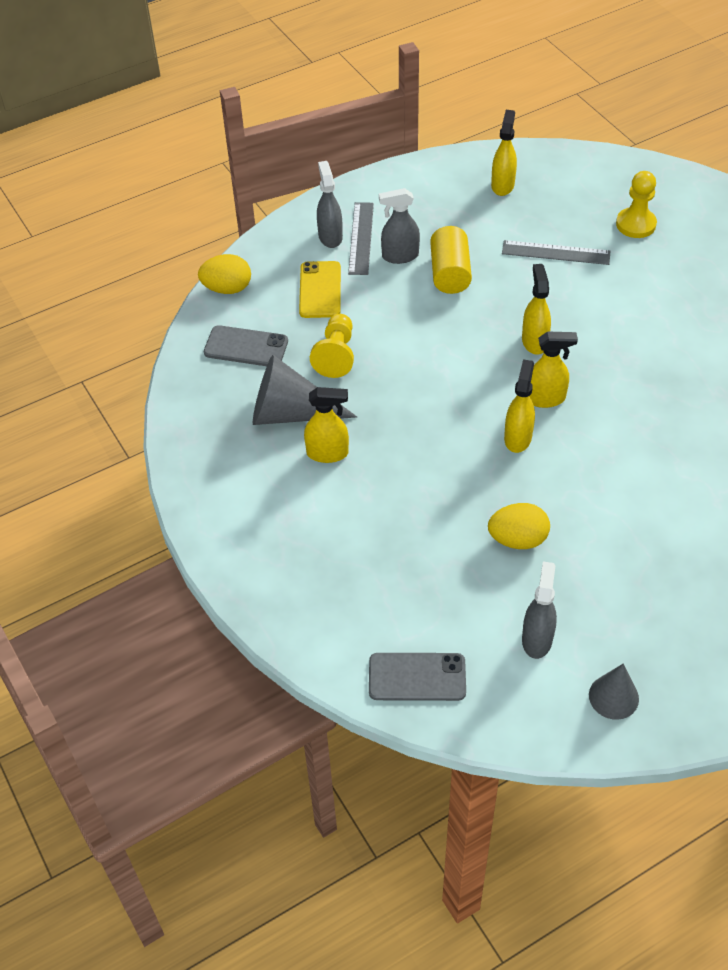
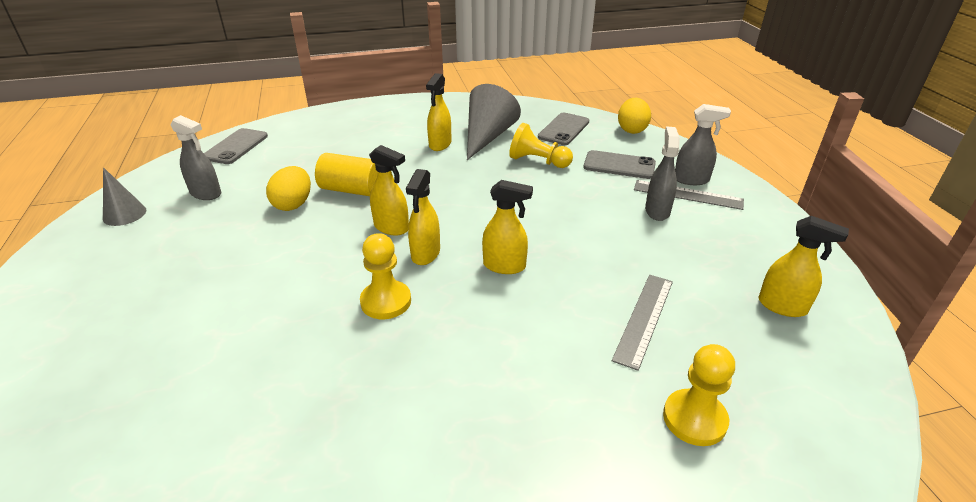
camera: 105 degrees right, 15 degrees down
yellow phone [299,261,341,318] -> grey phone [584,150,656,179]
yellow cylinder [430,226,472,294] -> yellow cylinder moved to [315,153,378,196]
none -> yellow pawn [360,233,411,319]

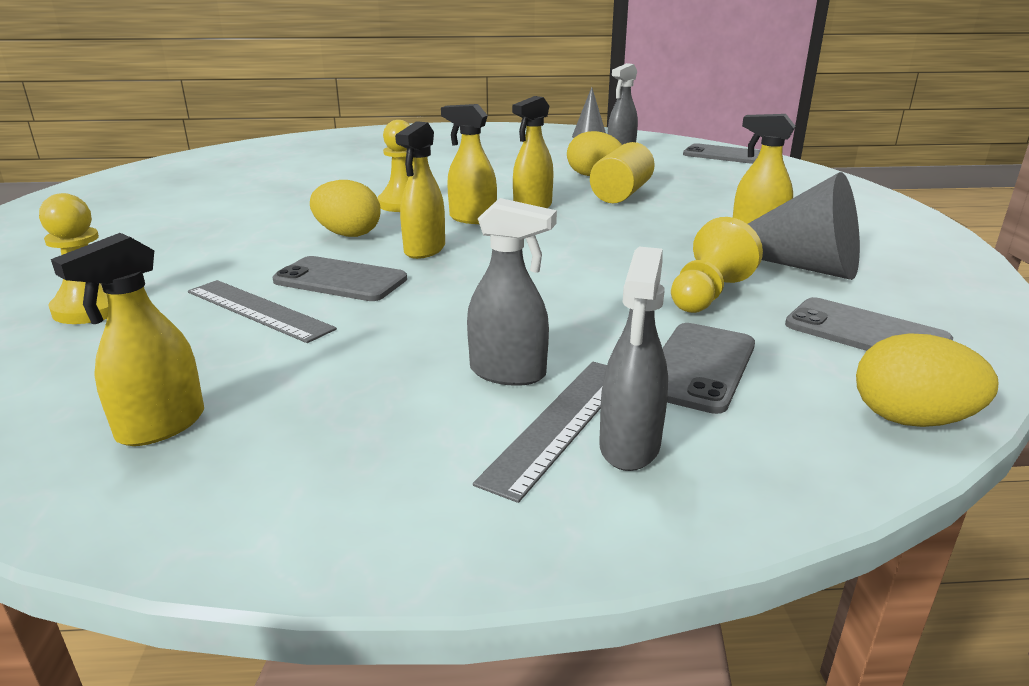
camera: 100 degrees right, 10 degrees down
none -> grey phone [273,256,407,301]
none -> yellow egg [310,180,381,237]

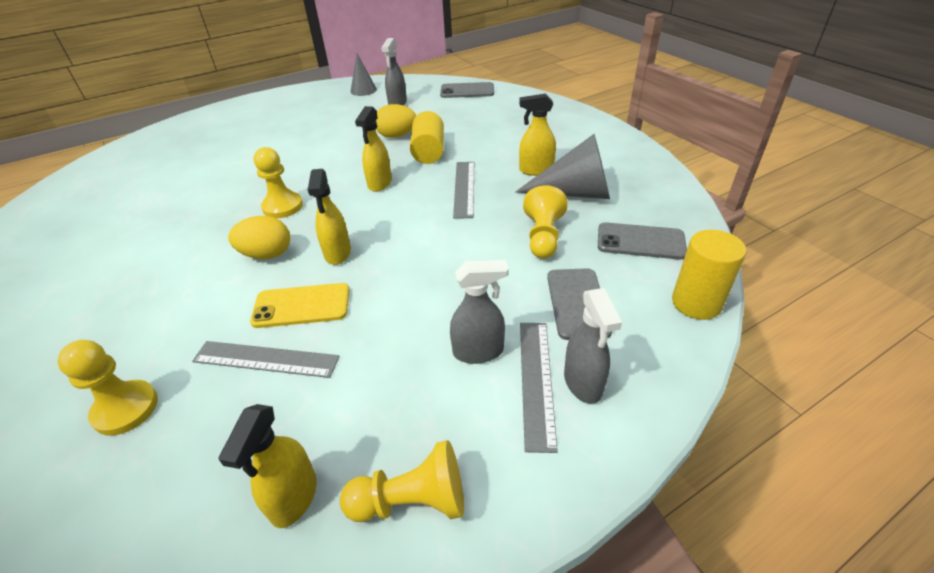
camera: 25 degrees left, 15 degrees up
grey phone [273,256,407,301] -> yellow phone [250,283,349,328]
yellow spray bottle [441,104,497,224] -> none
yellow egg [856,333,998,427] -> yellow cylinder [672,230,746,320]
none -> yellow pawn [340,440,464,522]
none -> grey ruler [453,162,474,219]

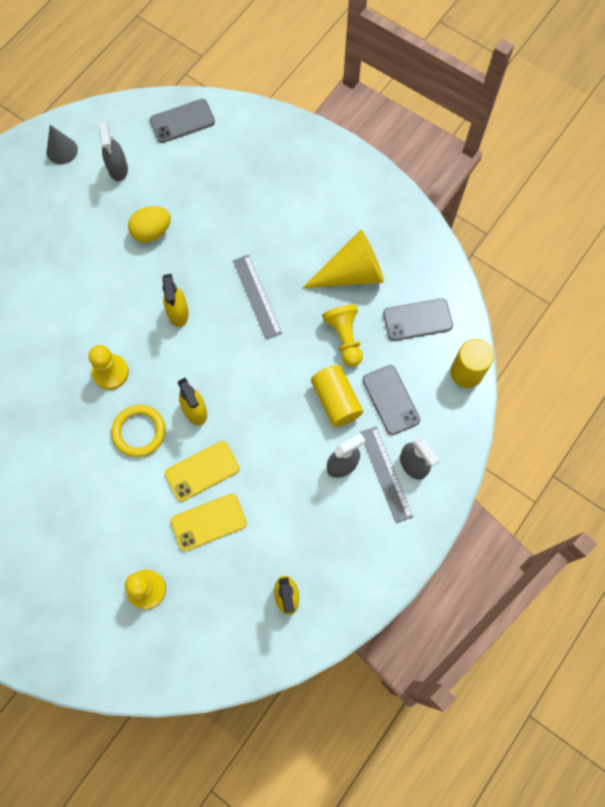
camera: 25 degrees left, 30 degrees up
grey ruler [192,341,340,378] -> yellow phone [171,494,247,551]
yellow egg [228,216,290,259] -> yellow ring [111,405,166,457]
yellow pawn [340,440,464,522] -> none
yellow cylinder [410,111,444,164] -> yellow cylinder moved to [311,365,363,427]
grey cone [516,134,610,199] -> yellow cone [302,230,384,288]
yellow spray bottle [519,94,556,176] -> none

